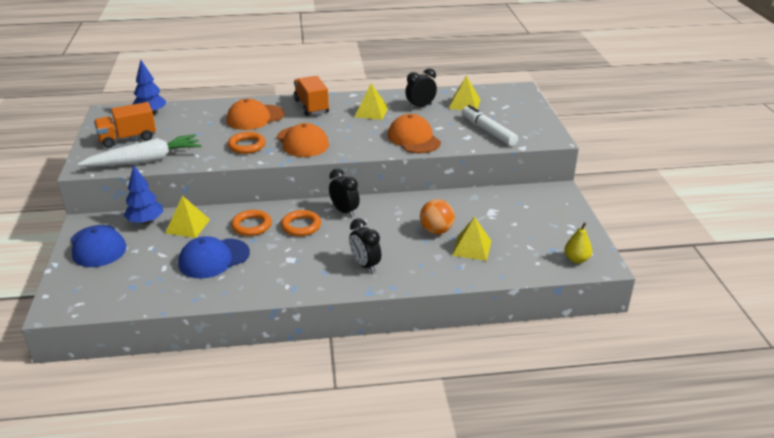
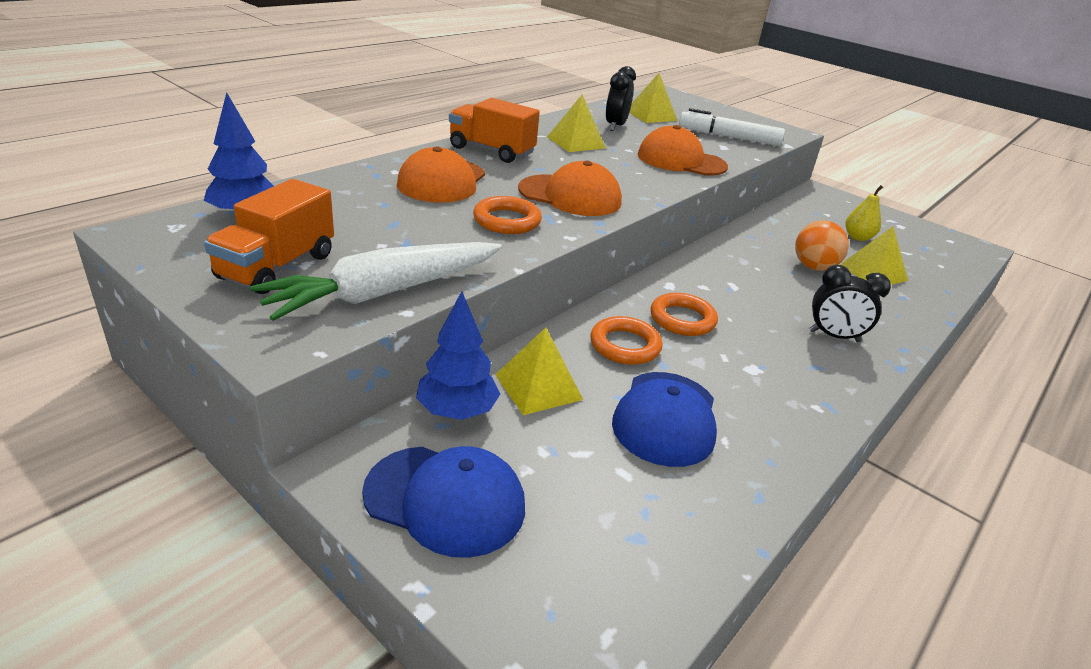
camera: 45 degrees left, 0 degrees up
white carrot [77,134,201,167] -> white carrot turned 150 degrees counterclockwise [250,242,502,321]
black clock [329,168,360,217] -> none
yellow pear [564,222,592,263] -> yellow pear moved to [845,185,883,241]

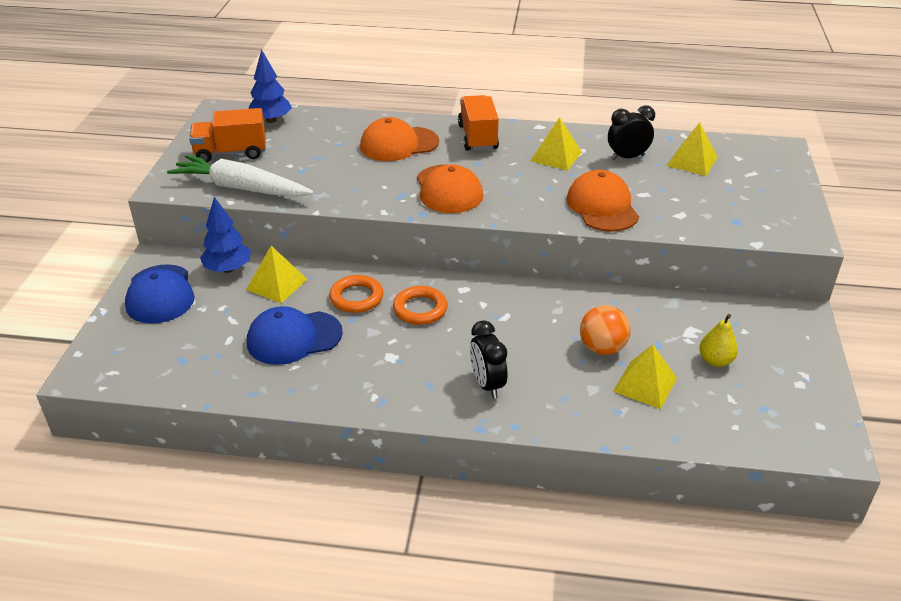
camera: 60 degrees right, 5 degrees up
orange ring [473,196,542,234] -> none
white marker [679,108,785,146] -> none

